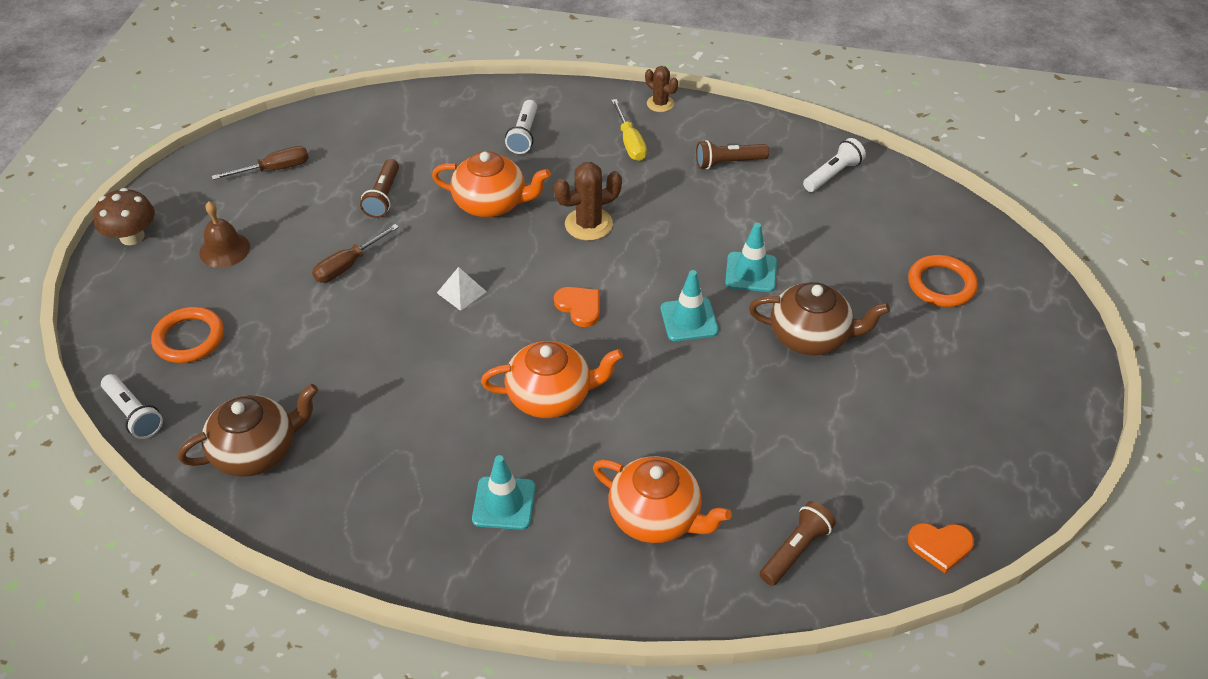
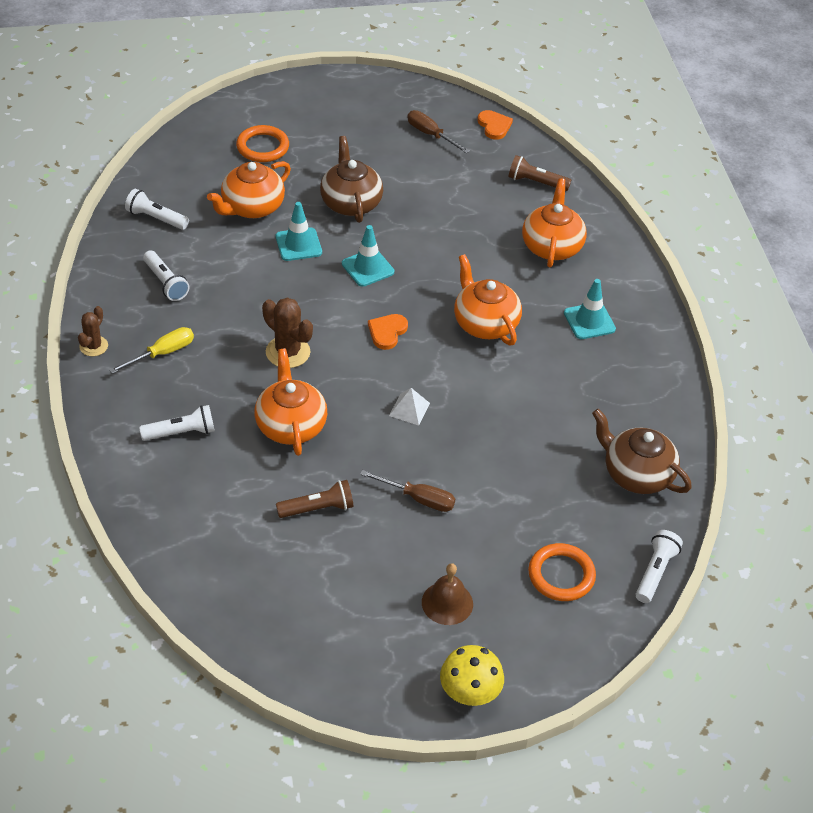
camera: 115 degrees left, 0 degrees up
brown mushroom [93,188,155,245] -> yellow mushroom [440,645,504,706]
brown screwdriver [212,146,309,180] -> brown screwdriver moved to [407,110,470,154]
brown flashlight [696,140,769,169] -> white flashlight [143,250,190,301]
none -> orange teapot [207,161,291,218]

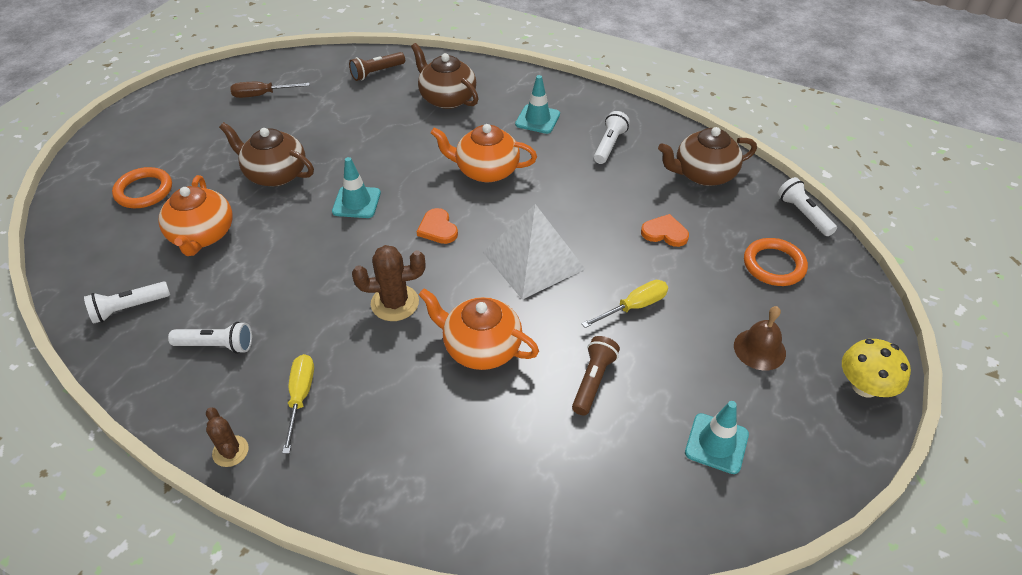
camera: 50 degrees left, 0 degrees up
white flashlight [139,405,215,441] -> white flashlight moved to [594,111,630,164]
turquoise traffic cone [276,202,322,261] -> turquoise traffic cone moved to [685,401,749,474]
brown screwdriver [360,470,455,512] -> yellow screwdriver [581,280,668,328]
white pyramid [389,388,430,426] -> white pyramid [483,204,585,300], size x2.33
orange heart [478,110,513,140] -> orange heart moved to [641,214,689,247]
orange teapot [522,178,587,268] -> brown teapot [411,43,479,109]

